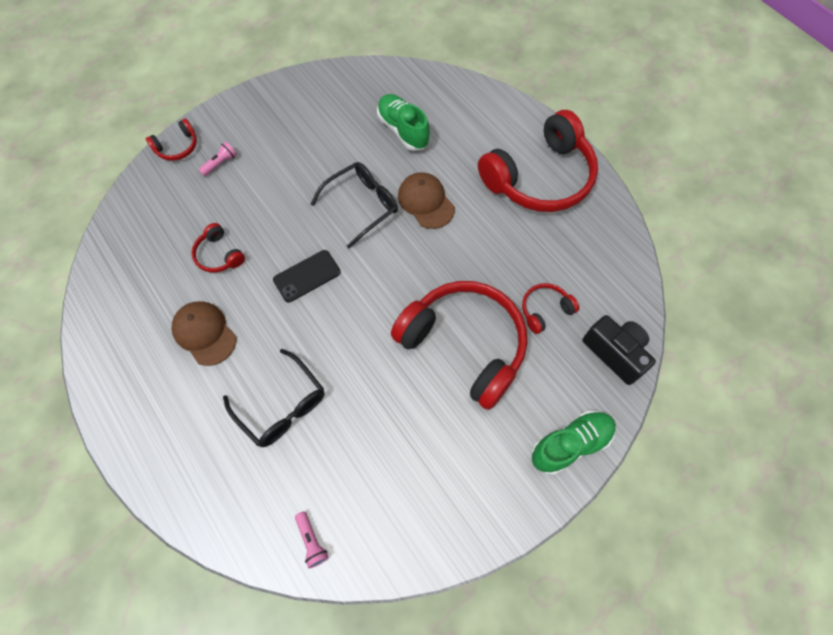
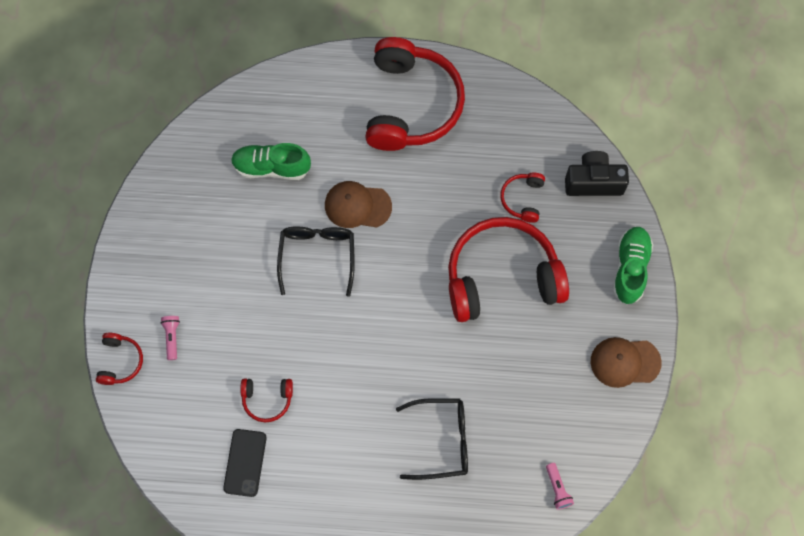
camera: 50 degrees left, 5 degrees up
brown cap [171,301,236,366] -> brown cap moved to [591,337,662,388]
black phone [273,250,341,302] -> black phone moved to [223,429,267,497]
pink flashlight [295,511,329,568] -> pink flashlight turned 60 degrees clockwise [546,463,574,510]

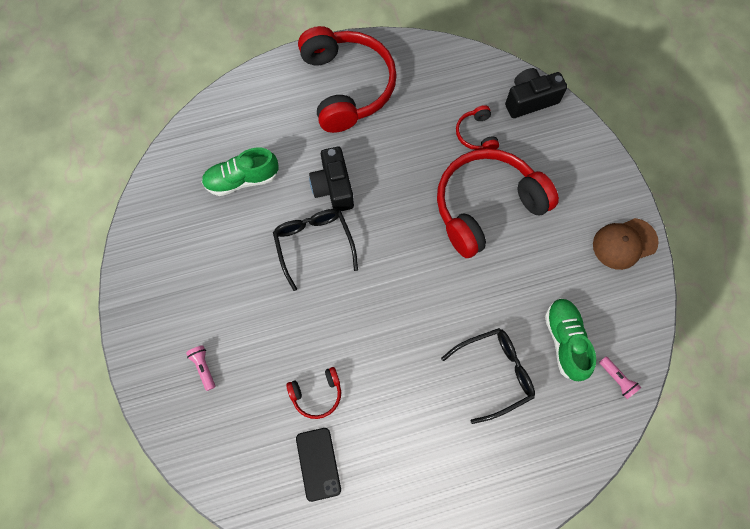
camera: 20 degrees left, 0 degrees up
red headphones [96,333,143,385] -> none
brown cap [325,181,392,228] -> black camera [309,147,354,211]
green shoe [613,227,653,304] -> green shoe moved to [545,298,596,381]

